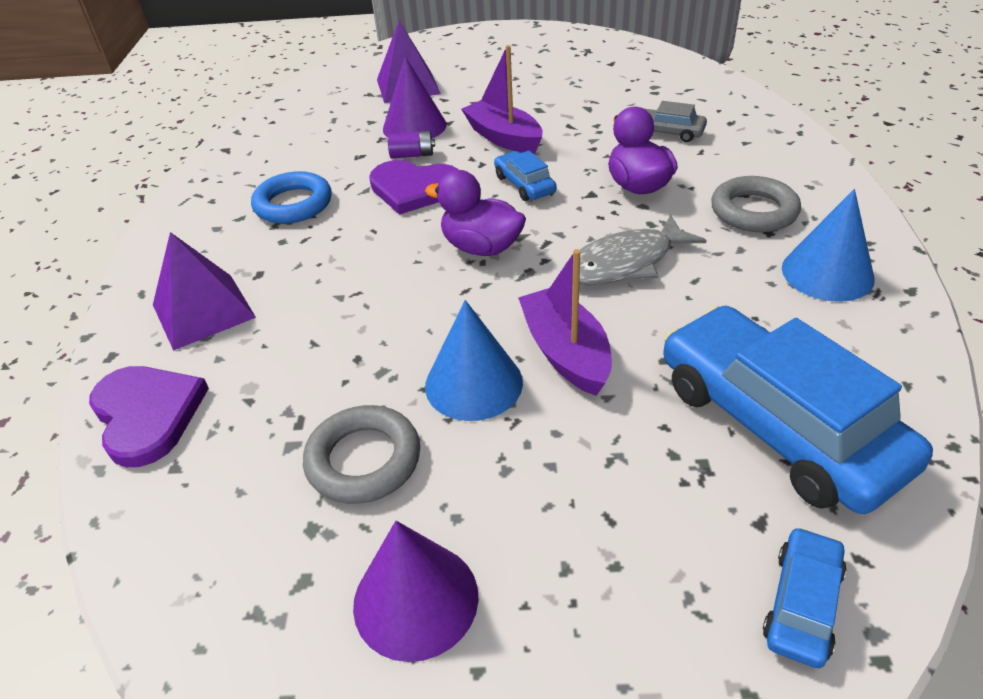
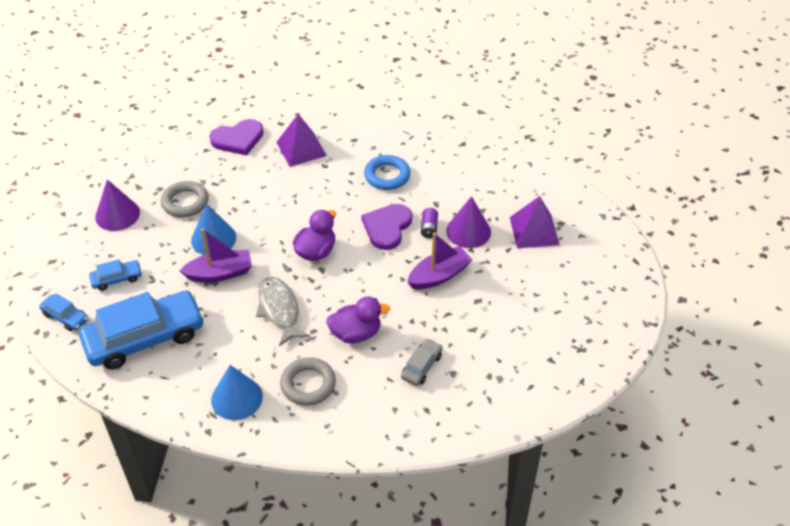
camera: 95 degrees right, 5 degrees up
blue car [494,151,556,201] -> blue car moved to [89,259,142,291]

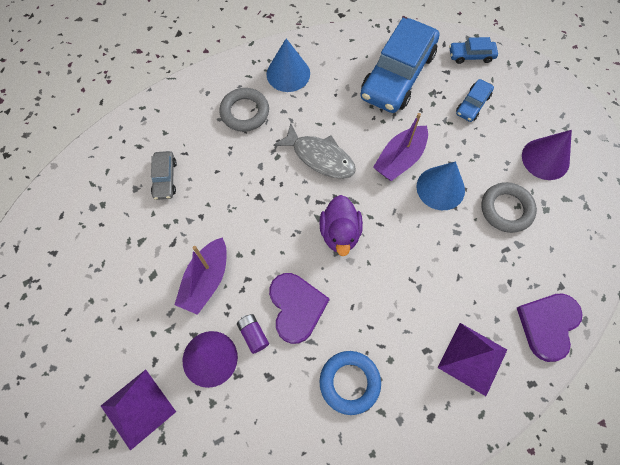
camera: 145 degrees right, 20 degrees up
purple duck [326,297,390,344] -> none

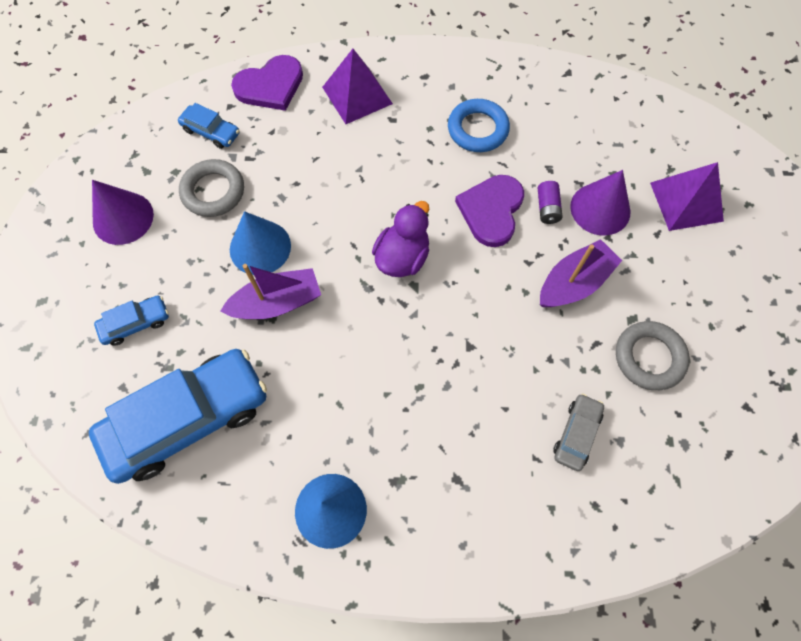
camera: 150 degrees left, 0 degrees up
grey ring [219,88,269,132] -> grey ring moved to [616,321,690,390]
grey fish [273,123,356,179] -> none
blue car [449,37,498,64] -> blue car moved to [178,103,240,149]

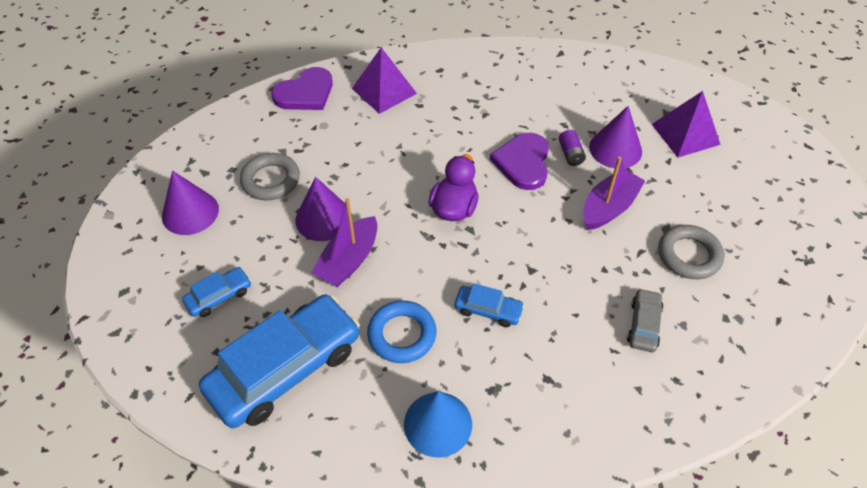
camera: 10 degrees left, 15 degrees down
blue car [178,103,240,149] -> blue car moved to [455,283,525,327]
purple boat [220,264,321,319] -> purple boat turned 150 degrees clockwise [311,198,377,287]
blue cone [230,211,291,275] -> purple cone [295,177,352,241]
blue ring [448,99,510,152] -> blue ring moved to [367,300,437,363]

